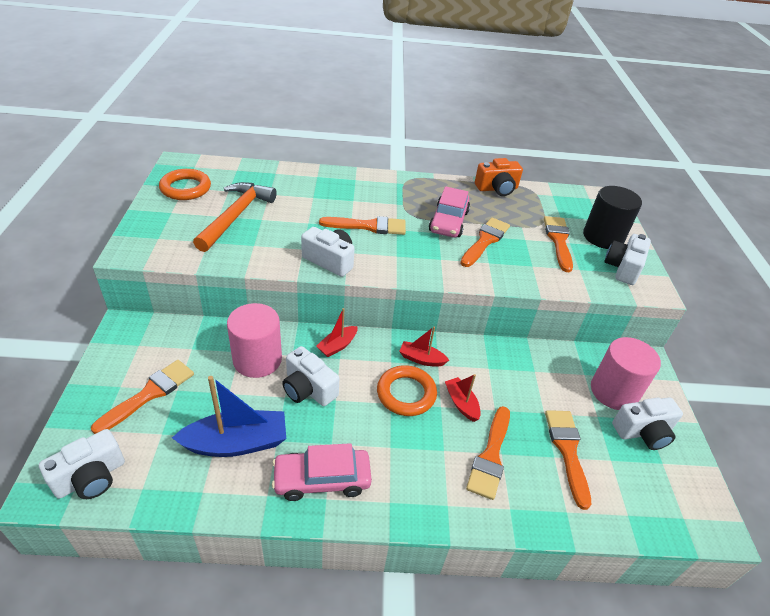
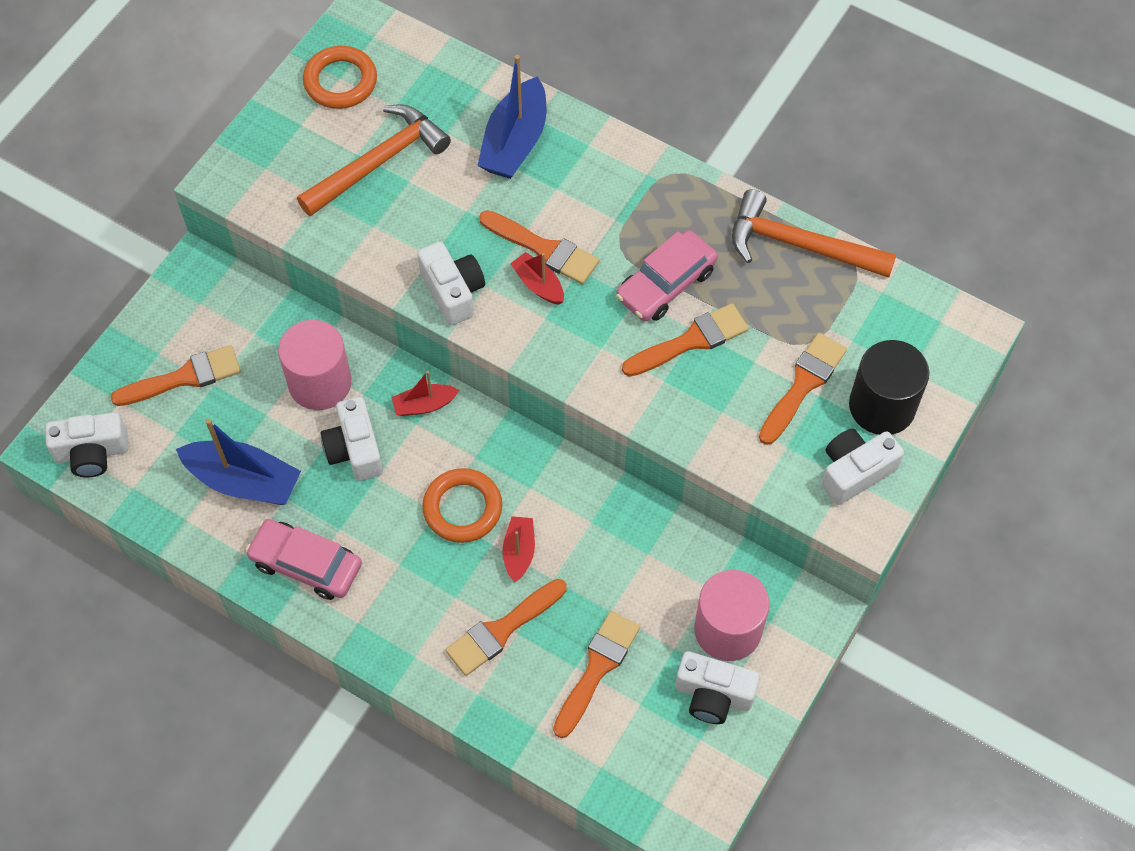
camera: 35 degrees right, 20 degrees up
red boat [399,326,449,367] -> red boat moved to [510,252,564,305]
orange camera [475,158,523,196] -> orange hammer [732,189,897,278]
none -> blue boat [477,55,547,179]

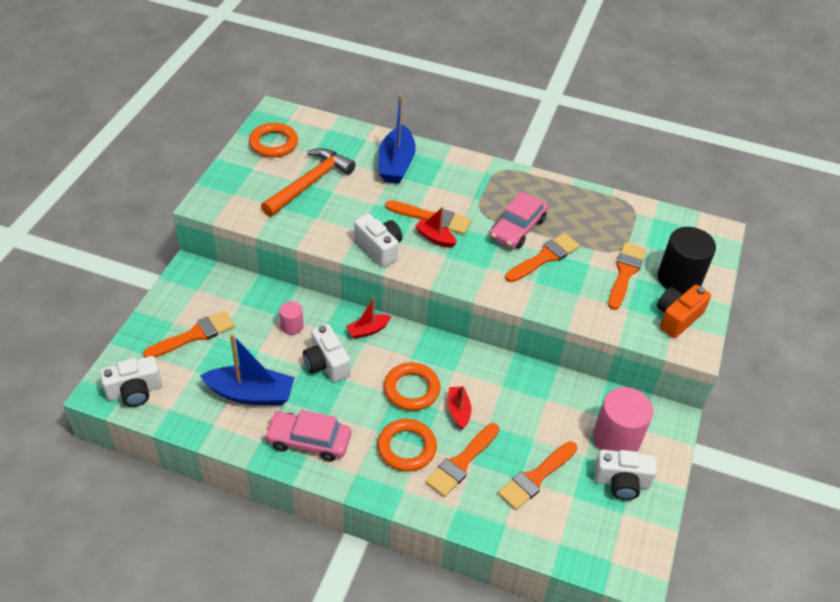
camera: 15 degrees left, 15 degrees down
pink cylinder [278,320,351,410] -> pink cylinder [279,301,304,335], size x0.51
orange brush [553,611,640,738] -> orange brush turned 150 degrees counterclockwise [498,441,577,510]
orange hammer [732,189,897,278] -> none
white camera [822,429,904,505] -> orange camera [657,285,711,338]
none -> orange ring [377,419,437,472]

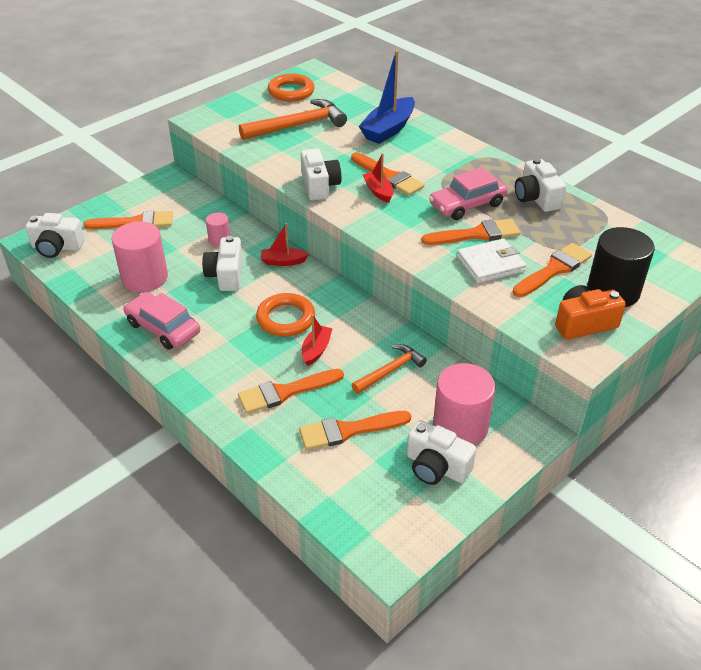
camera: 30 degrees right, 5 degrees down
blue boat [200,334,295,405] -> pink cylinder [112,221,168,292]
orange ring [377,419,437,472] -> none
none -> orange hammer [352,344,427,394]
none -> white wallet [457,239,526,283]
none -> white camera [515,158,566,212]

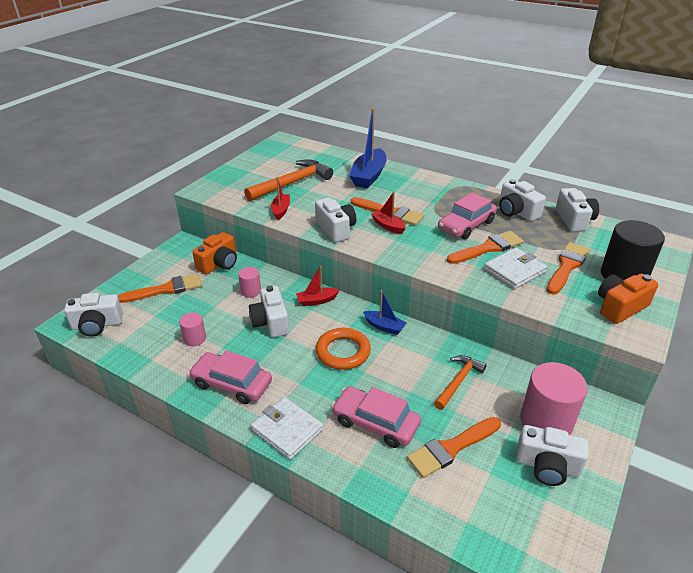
camera: 15 degrees left, 5 degrees down
pink cylinder [112,221,168,292] -> pink cylinder [179,313,206,346], size x0.51
orange brush [238,369,344,414] -> pink car [332,386,421,448]
orange ring [268,73,315,101] -> none
red boat [302,314,333,366] -> red boat moved to [271,177,290,220]
none -> orange camera [192,232,237,274]
none -> white wallet [251,397,323,460]
none -> blue boat [363,290,406,335]
none -> white camera [556,188,599,232]

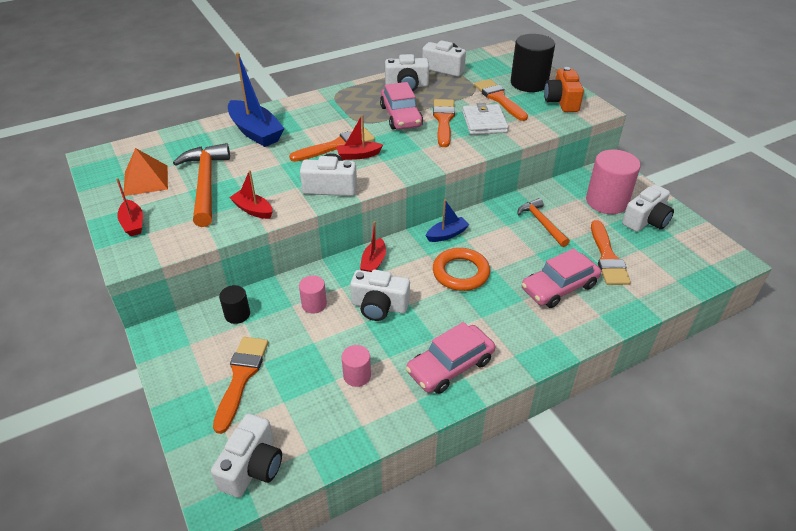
camera: 60 degrees left, 5 degrees up
orange camera [192,232,237,274] -> black cylinder [219,285,250,324]
white wallet [251,397,323,460] -> none
none -> red boat [116,178,143,236]
none -> orange pyramid [124,148,168,196]

